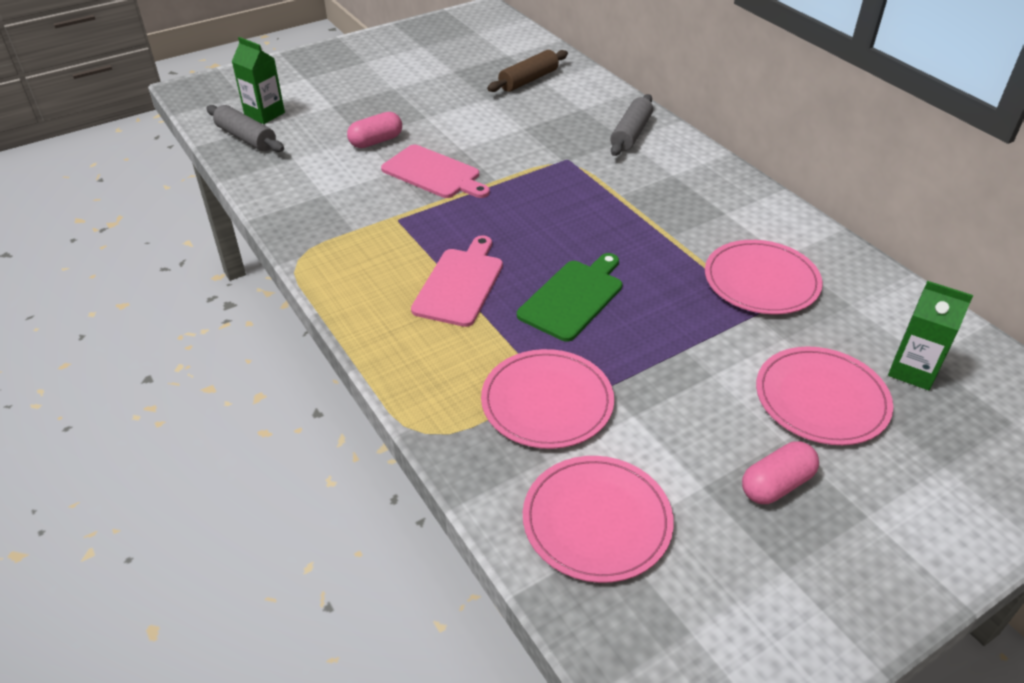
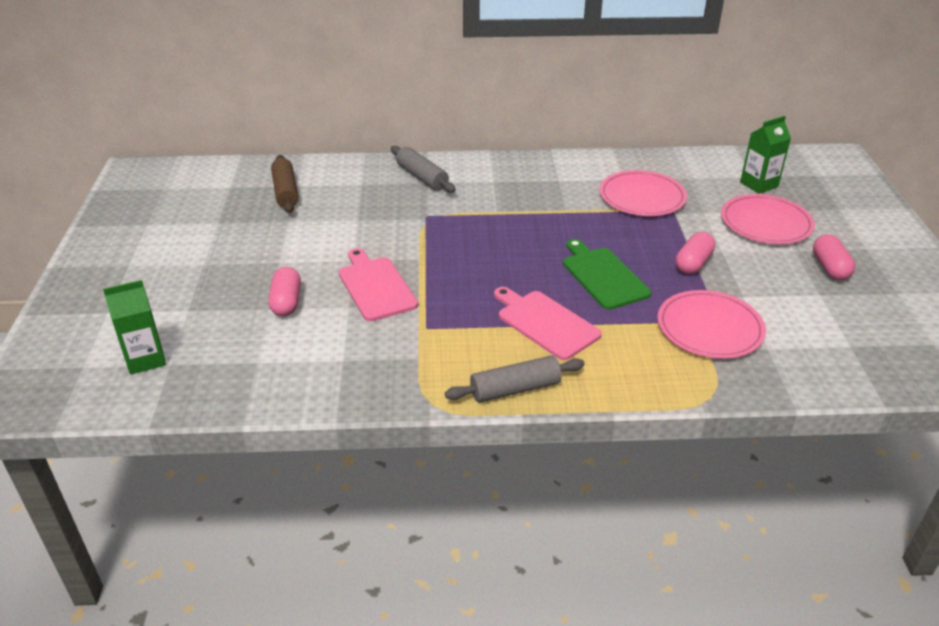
camera: 60 degrees left, 5 degrees down
grey rolling pin [206,105,284,152] -> grey rolling pin moved to [445,356,585,402]
pink cutting board [381,145,490,198] -> pink cutting board turned 90 degrees counterclockwise [339,248,418,321]
pink plate [523,456,674,583] -> none
none -> pink capsule [676,232,715,274]

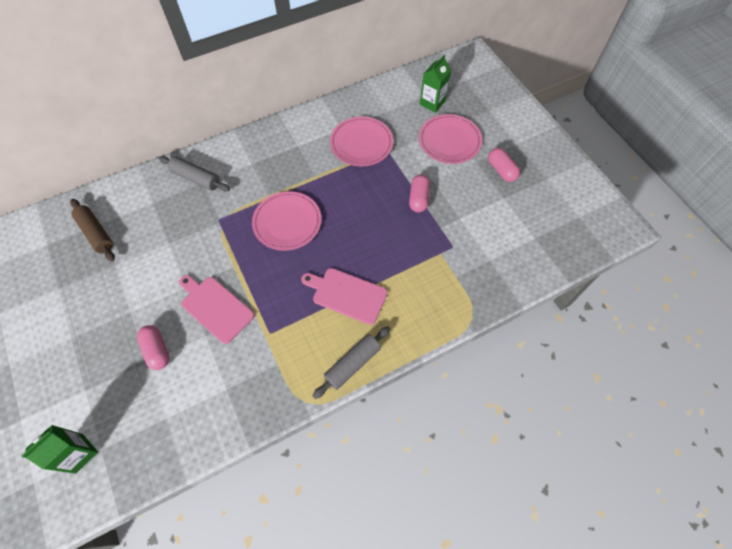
camera: 25 degrees left, 25 degrees up
green cutting board [563,239,651,310] -> none
pink plate [657,290,766,359] -> pink plate moved to [252,191,321,251]

